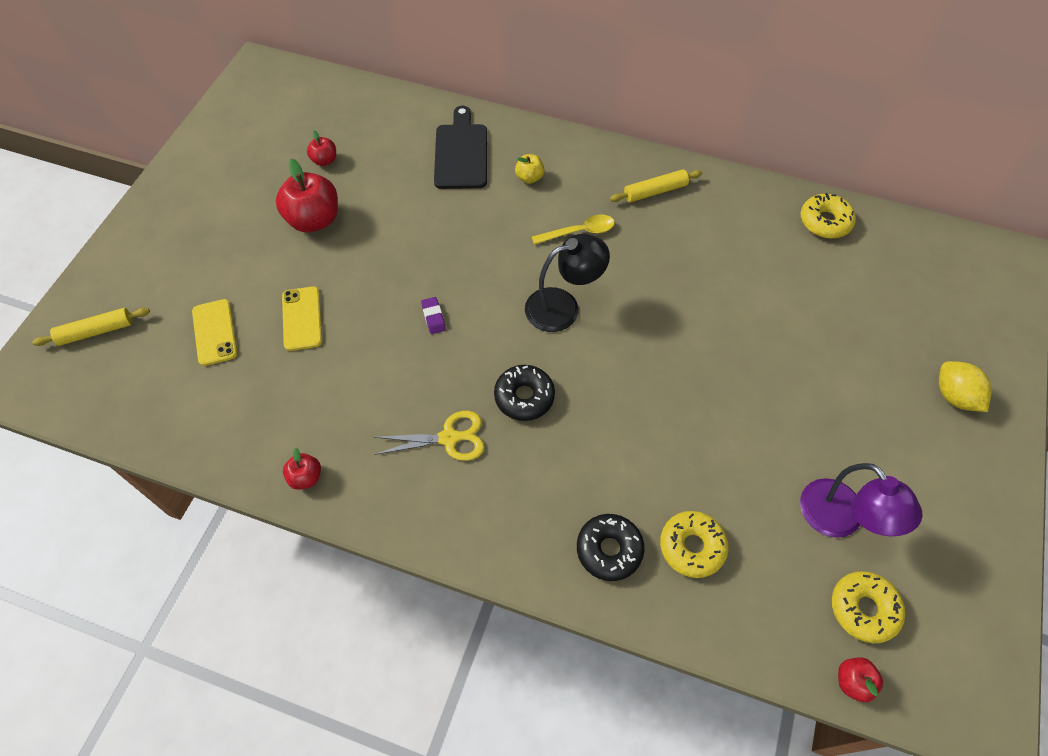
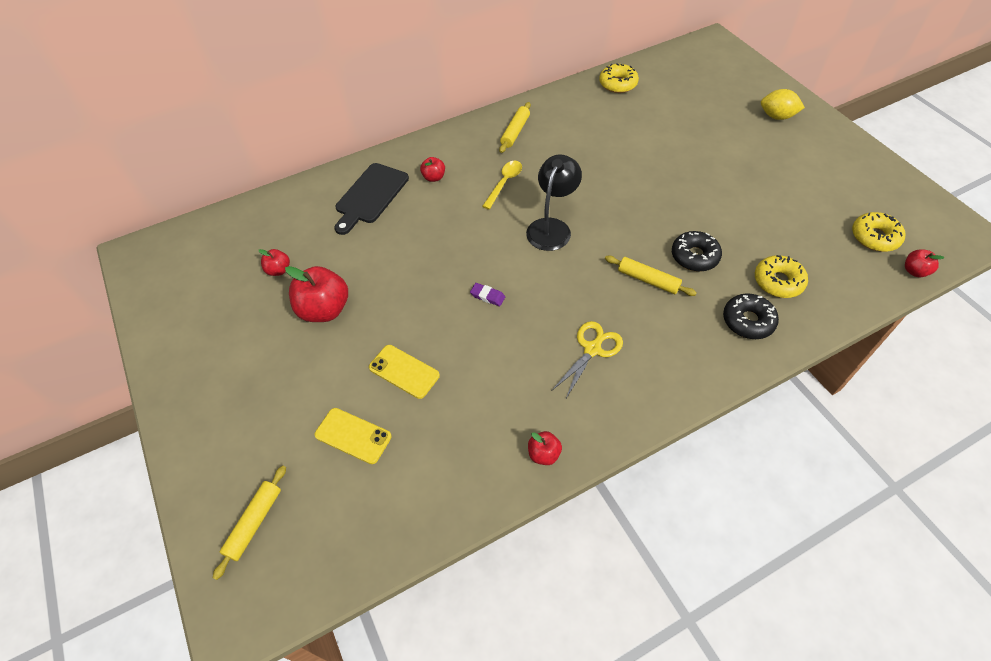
camera: 45 degrees left, 5 degrees down
black cutting board [434,106,487,189] -> black cutting board turned 105 degrees counterclockwise [334,163,409,235]
black donut [494,365,555,421] -> black donut moved to [672,231,722,272]
yellow apple [515,154,544,184] -> red apple [420,157,445,182]
purple lamp [800,463,923,538] -> none
none -> yellow rolling pin [605,256,697,296]

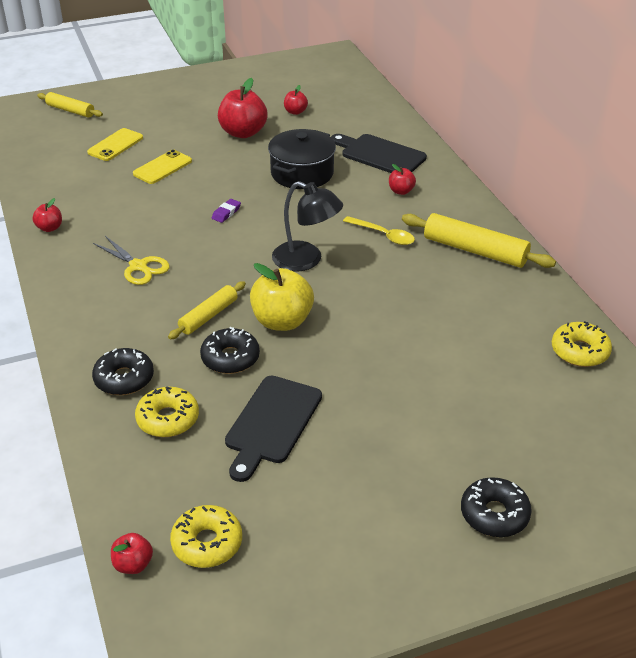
camera: 95 degrees right, 15 degrees down
yellow rolling pin [499,102,531,153] -> yellow rolling pin [402,213,556,268], size x1.62
yellow lemon [761,89,805,120] -> black donut [461,477,532,537]
none -> black cutting board [225,376,322,482]
none -> yellow apple [250,263,314,331]
none -> black pot [268,129,336,189]

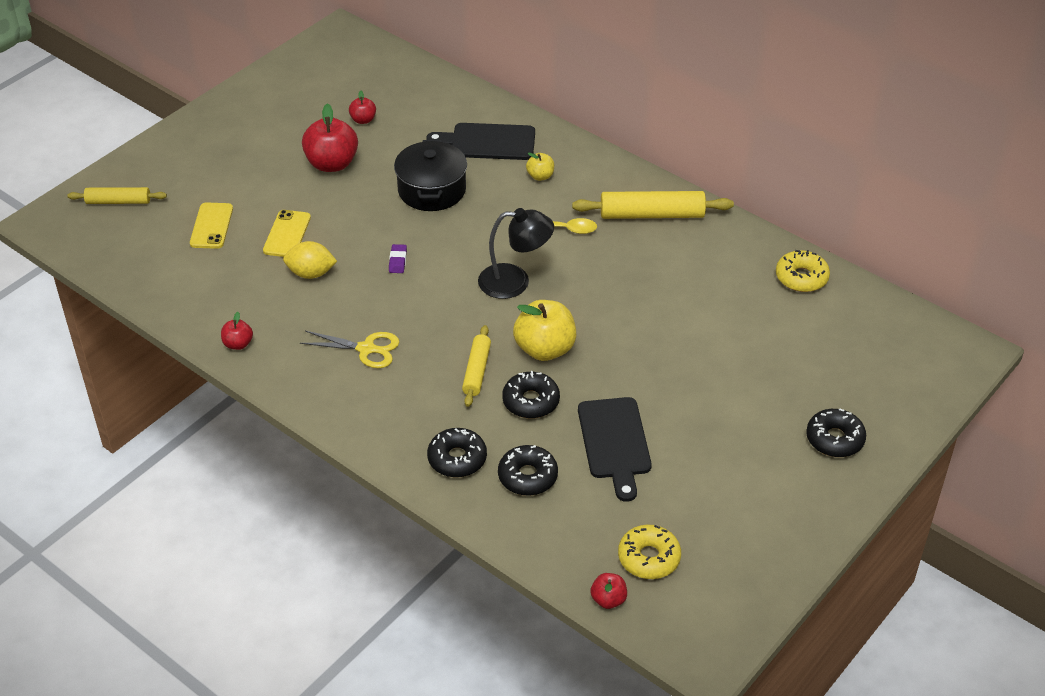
camera: 30 degrees left, 5 degrees up
yellow donut [135,387,199,437] -> black donut [498,445,558,496]
red apple [389,164,416,195] -> yellow apple [526,153,554,181]
none -> yellow lemon [283,241,337,279]

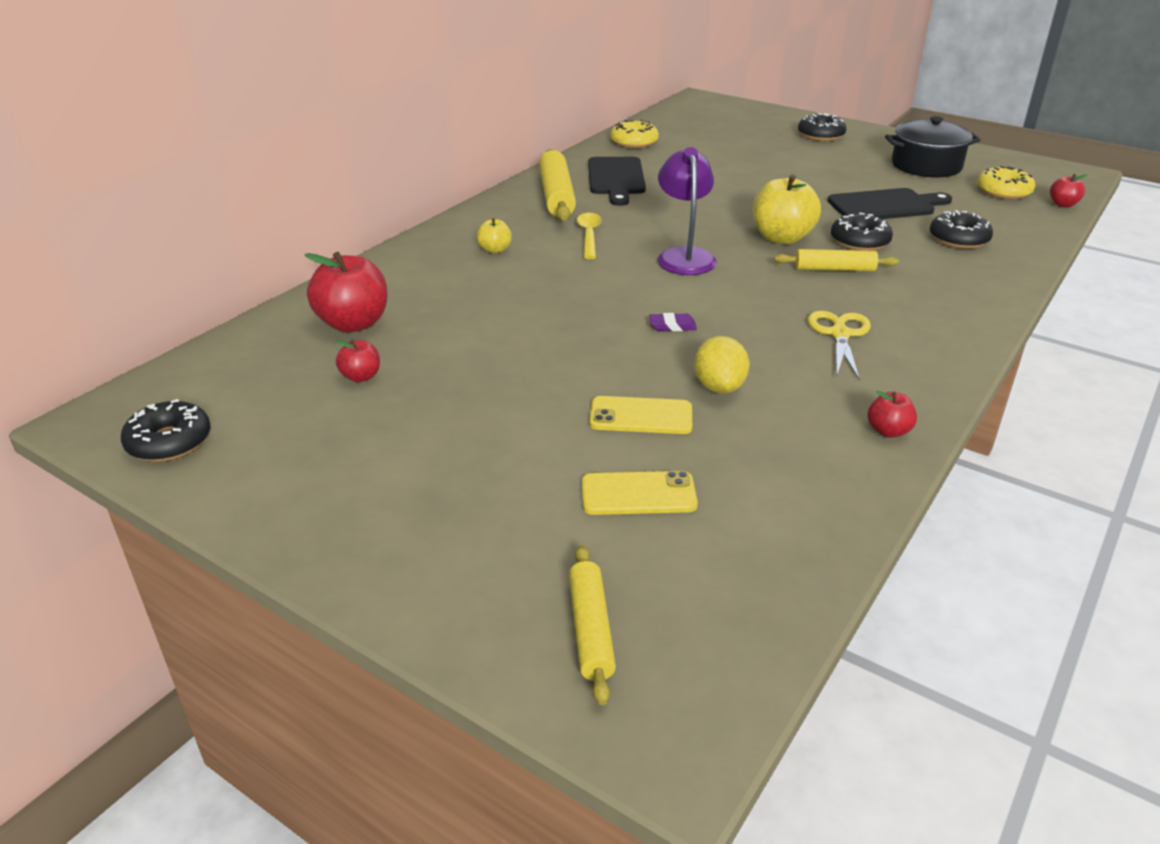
camera: 95 degrees left, 10 degrees down
red apple [302,104,358,172] -> red apple moved to [305,252,387,332]
black pot [394,140,467,211] -> black pot moved to [885,116,980,177]
black cutting board [426,123,535,160] -> black cutting board moved to [588,157,646,206]
black donut [427,428,487,478] -> black donut moved to [121,399,211,462]
black lamp [478,208,554,299] -> purple lamp [657,147,717,275]

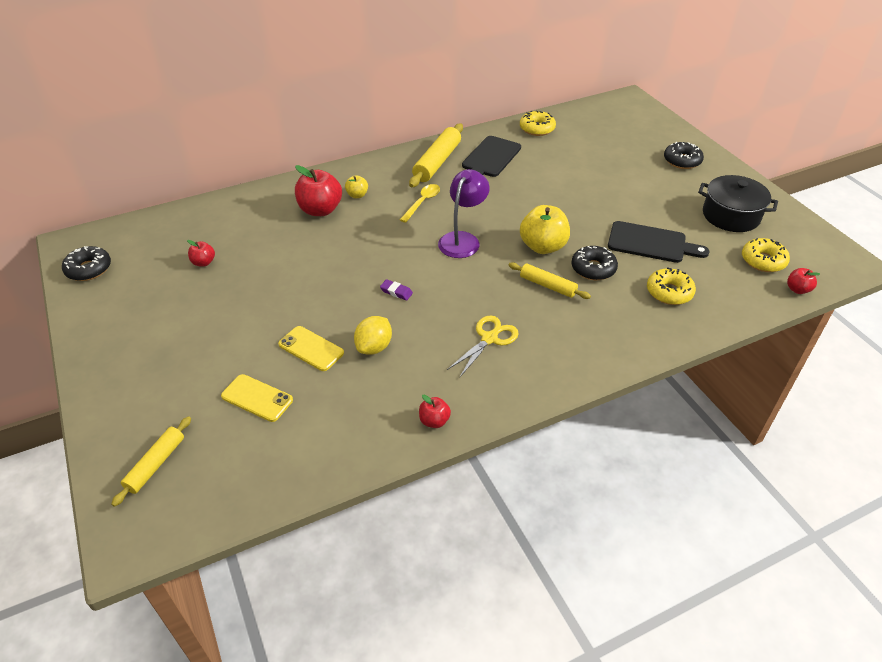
camera: 30 degrees right, 10 degrees up
red apple [305,252,387,332] -> red apple moved to [295,165,342,216]
black donut [930,210,993,249] -> yellow donut [647,268,696,305]

